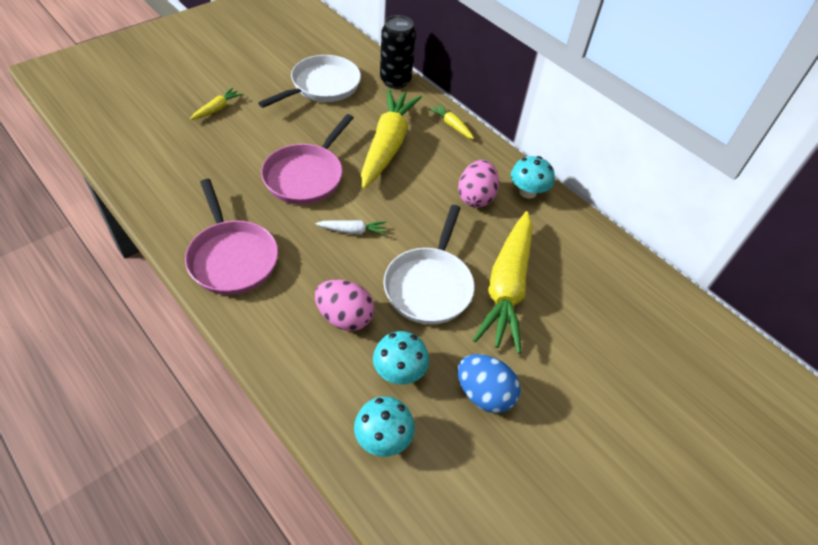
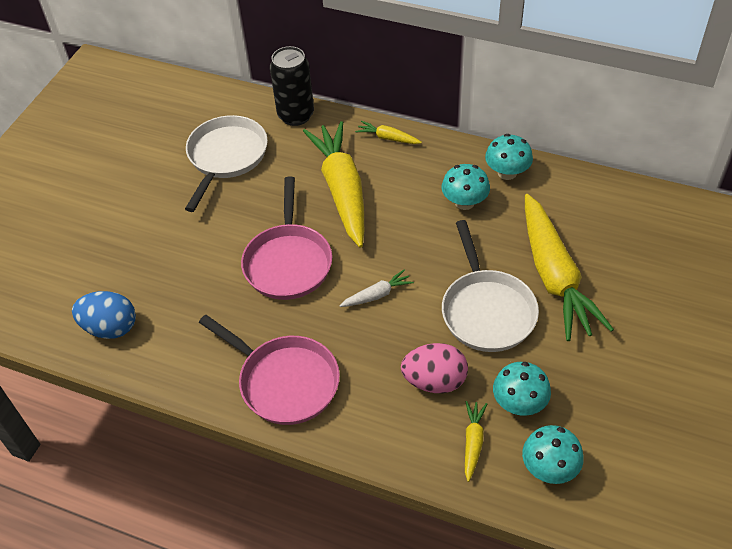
camera: 20 degrees left, 0 degrees up
yellow carrot [190,88,243,120] -> yellow carrot moved to [465,401,487,482]
pink egg [458,160,499,208] -> turquoise mushroom [442,164,490,210]
blue egg [458,354,521,413] -> blue egg moved to [72,291,136,339]

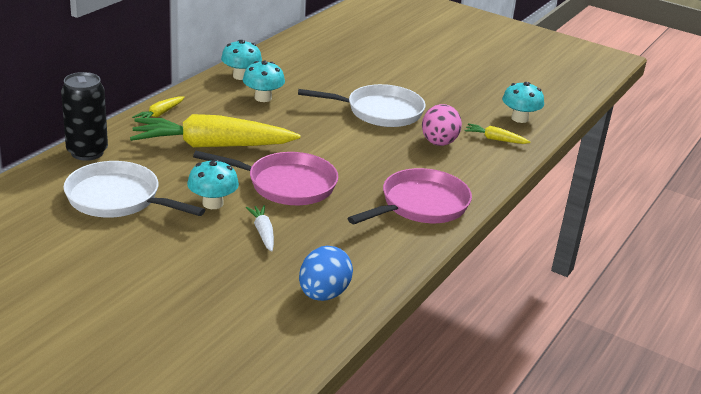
camera: 85 degrees left, 20 degrees down
white carrot [339,269,414,307] -> white carrot moved to [246,205,274,252]
turquoise mushroom [493,362,551,416] -> turquoise mushroom moved to [187,159,239,209]
yellow carrot [525,194,614,341] -> none

